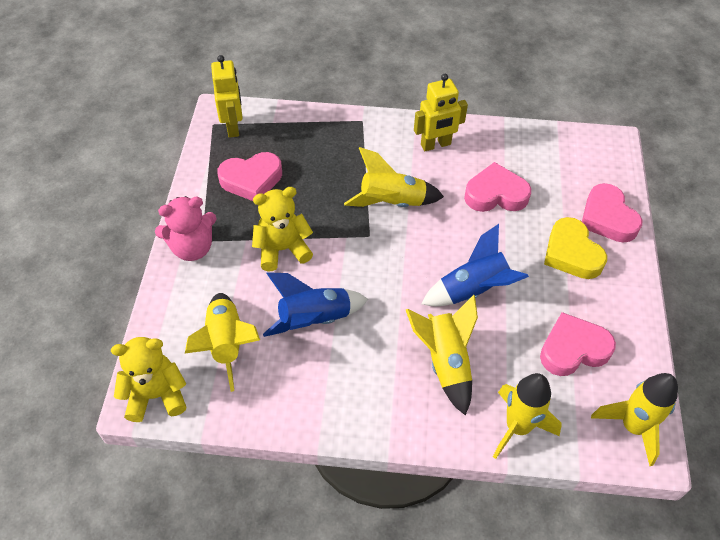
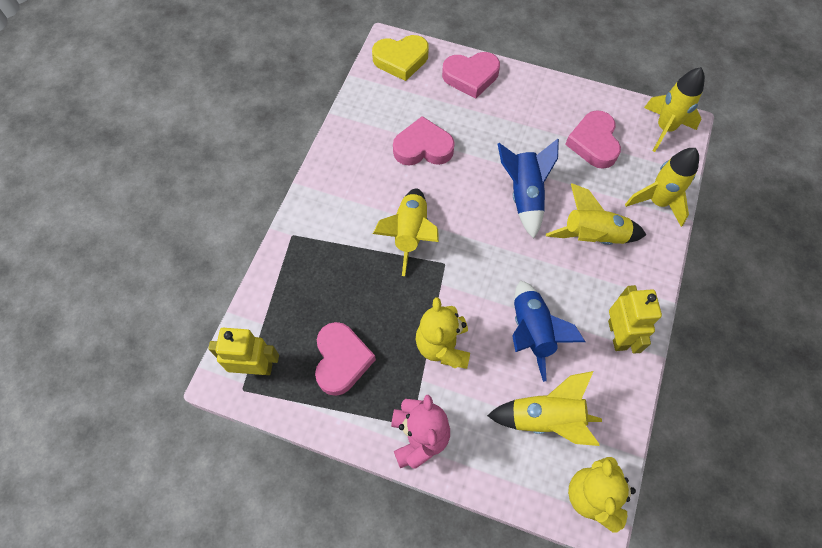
camera: 75 degrees left, 10 degrees up
yellow robot [414,74,468,151] -> yellow robot moved to [608,285,662,354]
pink heart [464,162,531,212] -> pink heart turned 75 degrees clockwise [393,116,455,166]
yellow heart [544,217,607,279] -> yellow heart moved to [372,35,429,81]

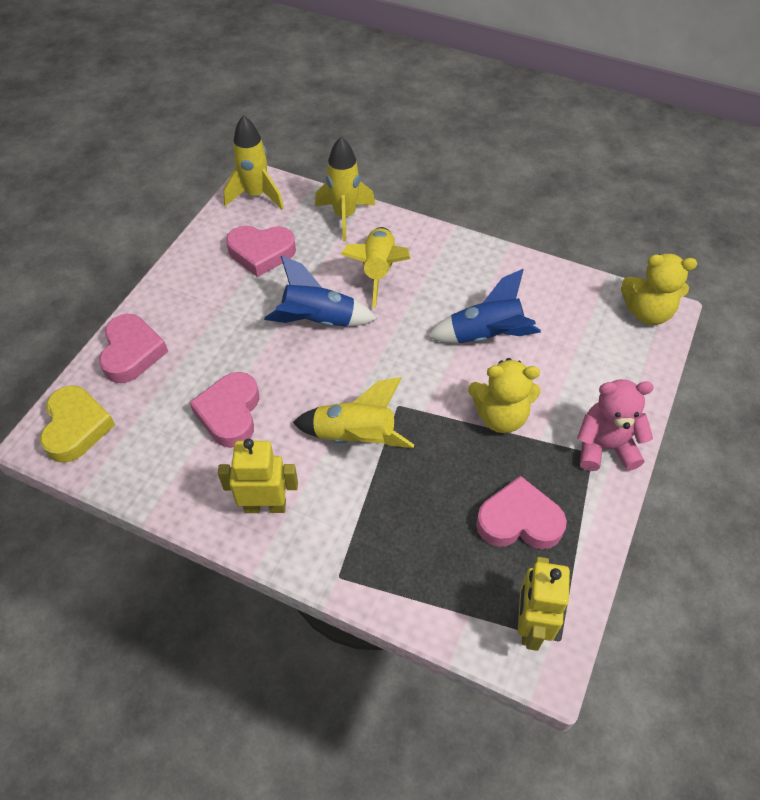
camera: 85 degrees left, 10 degrees down
yellow rocket [487,371,602,446] -> none
yellow robot [608,285,662,354] -> yellow robot moved to [218,439,298,513]

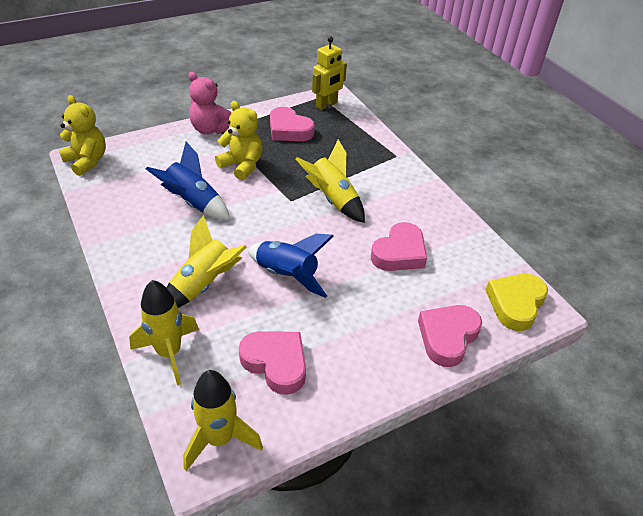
camera: 145 degrees left, 10 degrees down
yellow robot [218,439,298,513] -> none

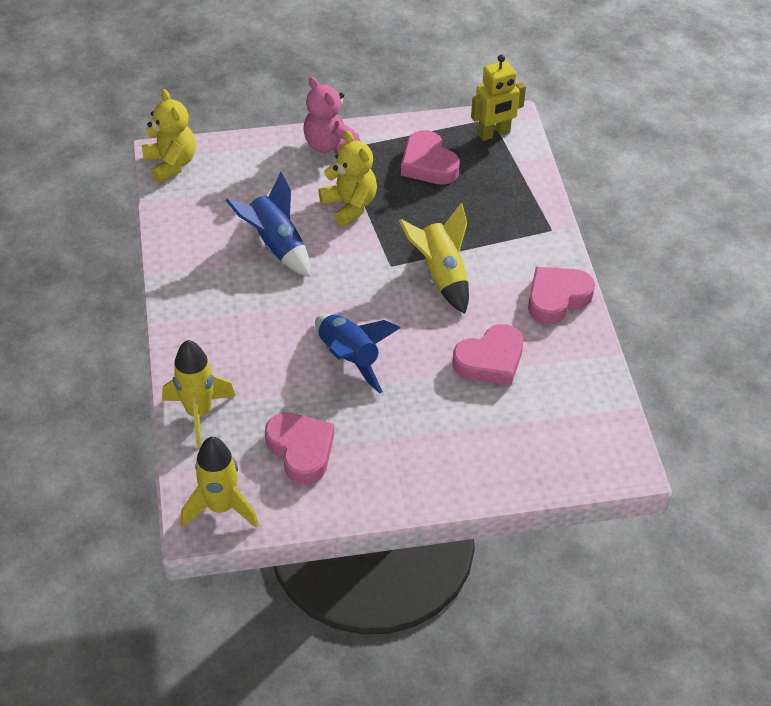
camera: 20 degrees right, 5 degrees up
yellow rocket [167,215,247,308] -> none
pink heart [418,305,482,367] -> pink heart moved to [528,267,595,324]
yellow heart [485,274,548,331] -> none

